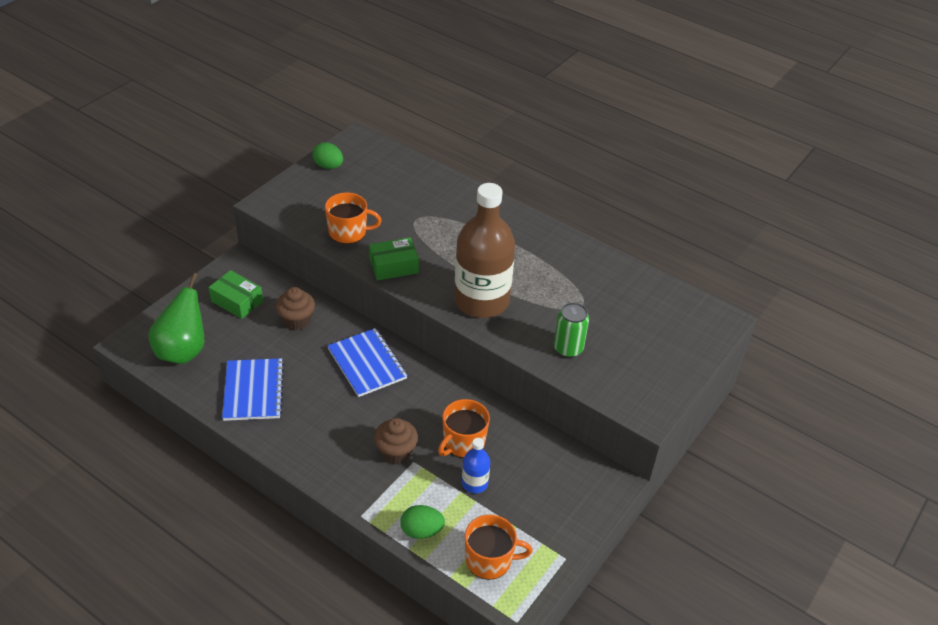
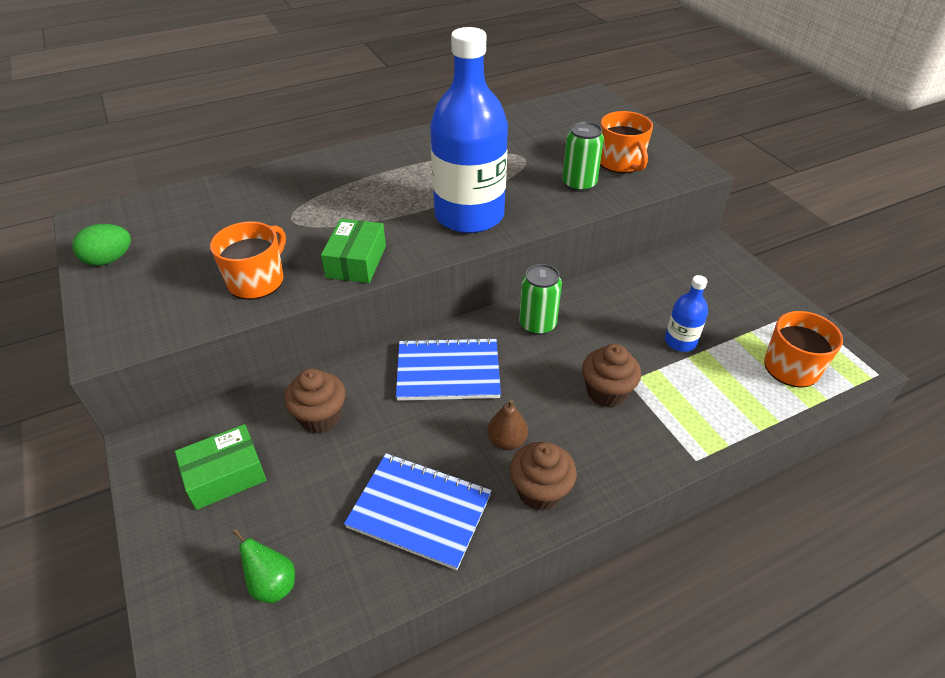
camera: 60 degrees left, 0 degrees up
green pear [148,273,204,364] -> green pear [233,529,295,603], size x0.49
green egg [400,505,445,539] -> none
orange mug [438,399,490,458] -> orange mug moved to [600,111,653,173]
brown bottle [454,183,515,318] -> blue bottle [430,27,508,233]
none -> brown pear [488,400,528,450]
none -> brown cupcake [510,442,577,511]
none -> green can [519,264,562,335]

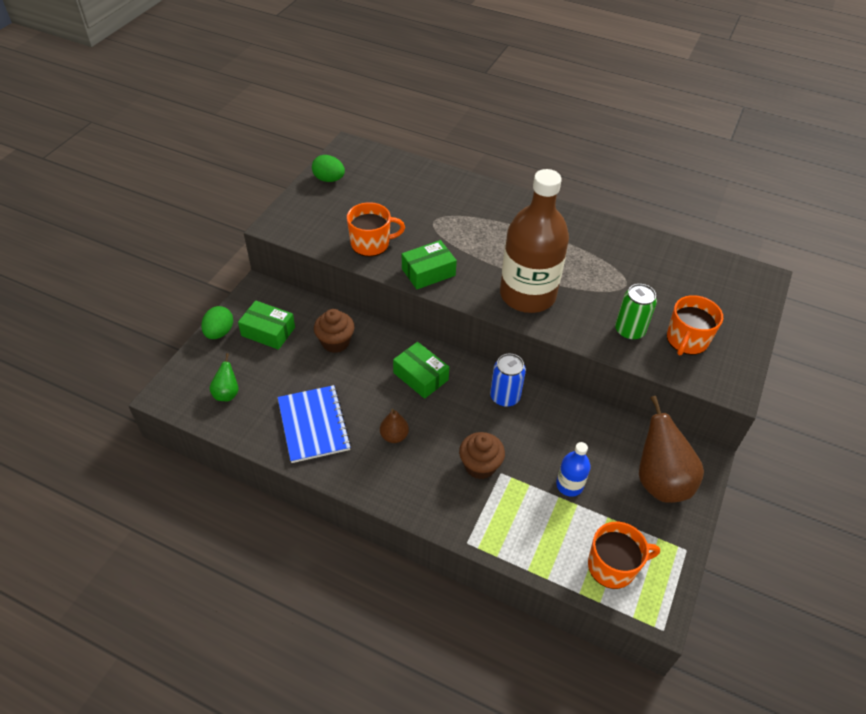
camera: 50 degrees right, 5 degrees up
blue notebook [396,337,501,401] -> green box [393,342,449,399]
blue bottle [430,27,508,233] -> brown bottle [500,169,569,313]
brown cupcake [510,442,577,511] -> none
green can [519,264,562,335] -> blue can [490,354,526,407]
none -> green egg [201,306,233,339]
none -> brown pear [639,396,704,503]

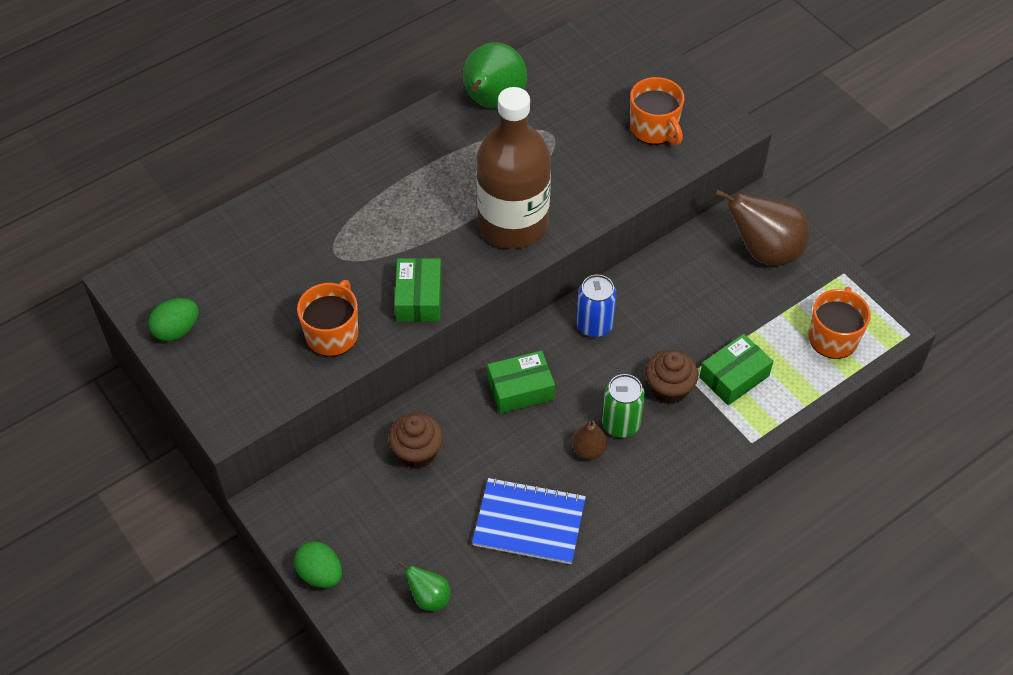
camera: 60 degrees left, 5 degrees up
green box [238,300,295,350] -> green box moved to [699,334,773,405]
blue bottle [556,442,591,497] -> none
green can [615,284,657,340] -> green can moved to [602,374,645,437]
none -> green pear [463,43,527,108]

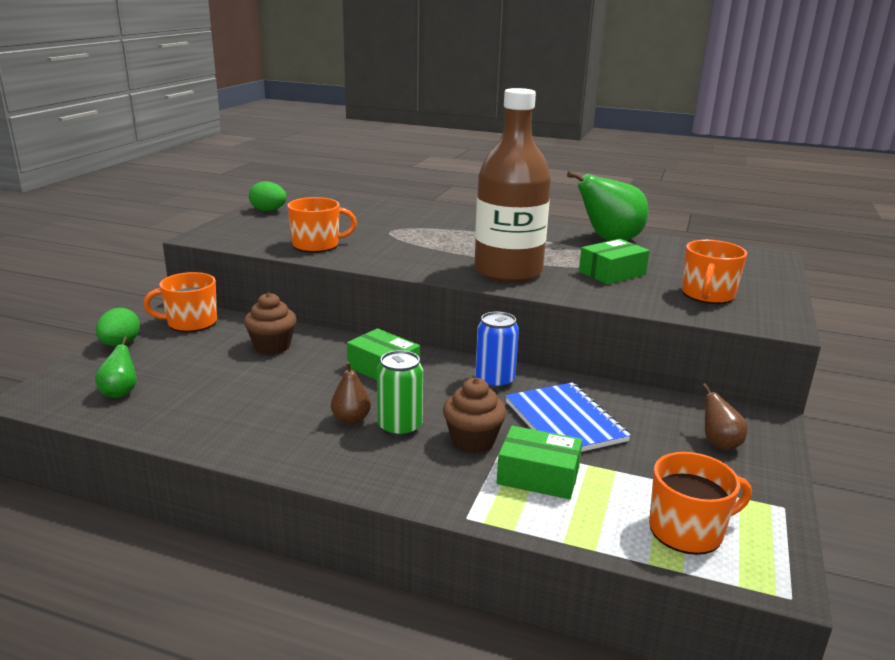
camera: 55 degrees right, 30 degrees down
green box [394,258,442,322] -> green box moved to [579,239,650,285]
blue notebook [472,478,586,564] -> blue notebook moved to [506,383,631,452]
brown pear [714,189,809,265] -> brown pear [702,383,748,450], size x0.49
none -> orange mug [143,272,217,332]

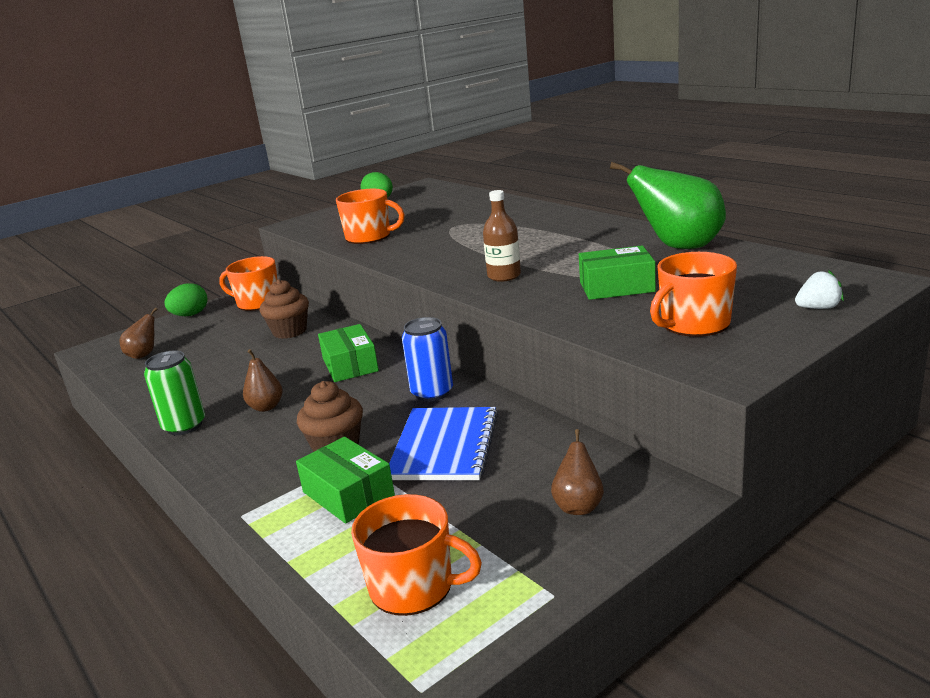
camera: 35 degrees right, 0 degrees up
green pear [95,337,137,398] -> brown pear [119,308,158,359]
green can [377,350,423,437] -> green can moved to [144,350,205,435]
brown bottle [474,88,551,283] -> brown bottle [483,190,521,282], size x0.44
none -> white strawberry [795,270,844,309]

